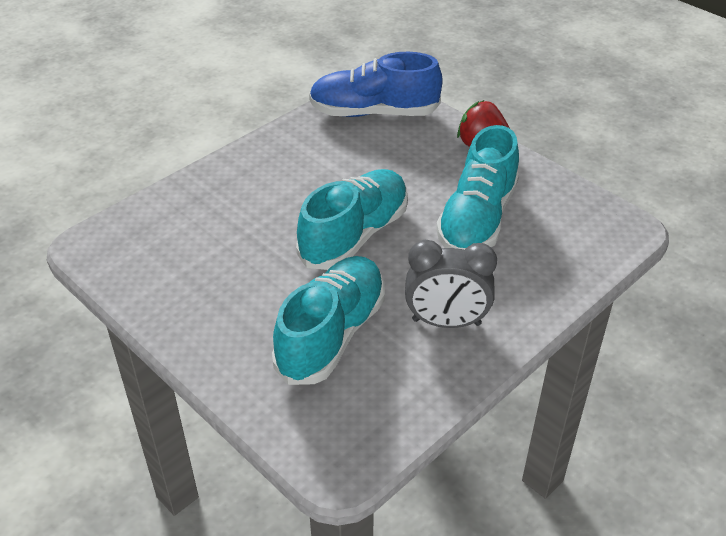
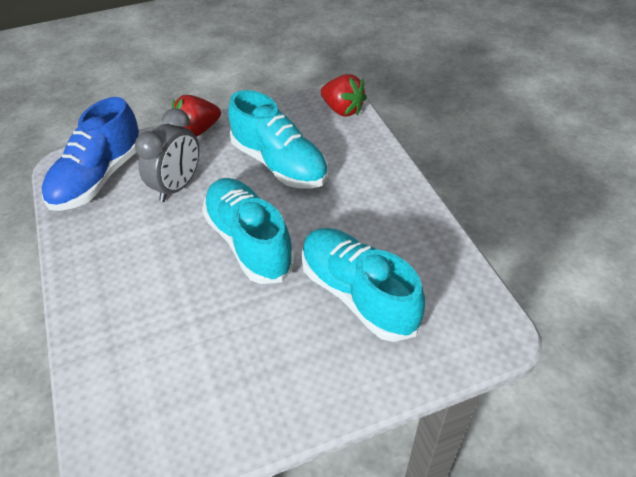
camera: 65 degrees left, 5 degrees up
grey clock [405,240,497,328] -> grey clock moved to [135,108,199,202]
none -> red strawberry [321,74,367,116]

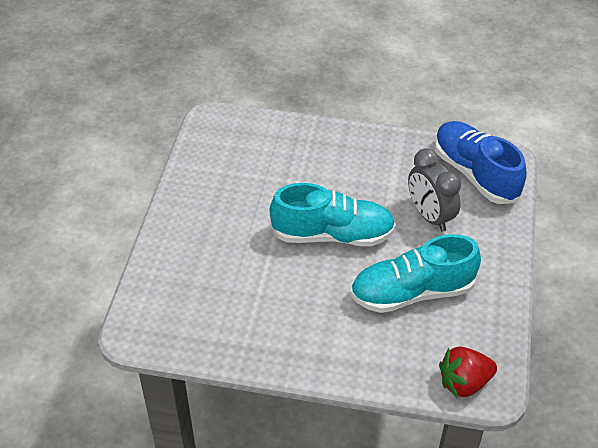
camera: 120 degrees right, 0 degrees up
red strawberry [172,95,221,137] -> none
turquoise shoe [301,228,425,342] -> none

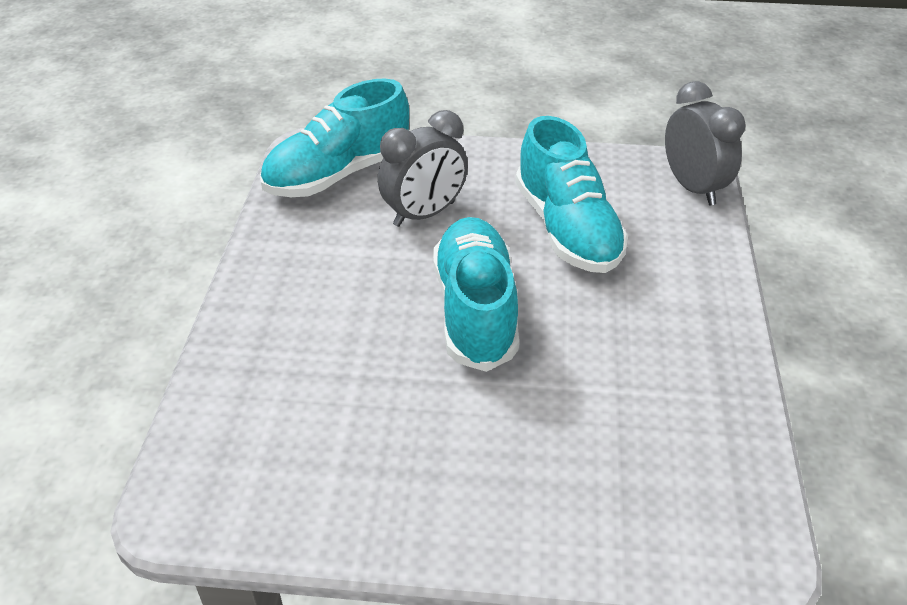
camera: 95 degrees left, 5 degrees down
blue shoe [435,121,527,204] -> turquoise shoe [260,78,409,197]
red strawberry [439,347,497,398] -> grey clock [665,81,746,205]

